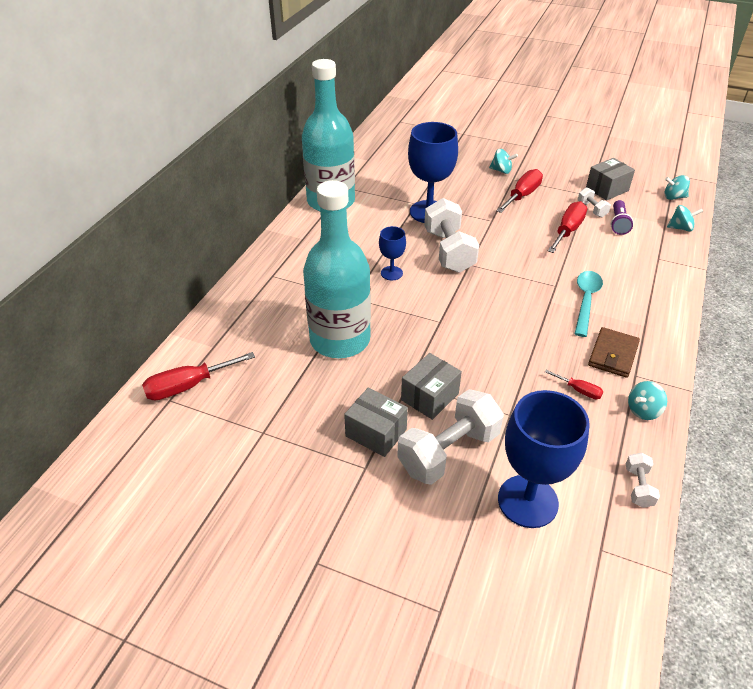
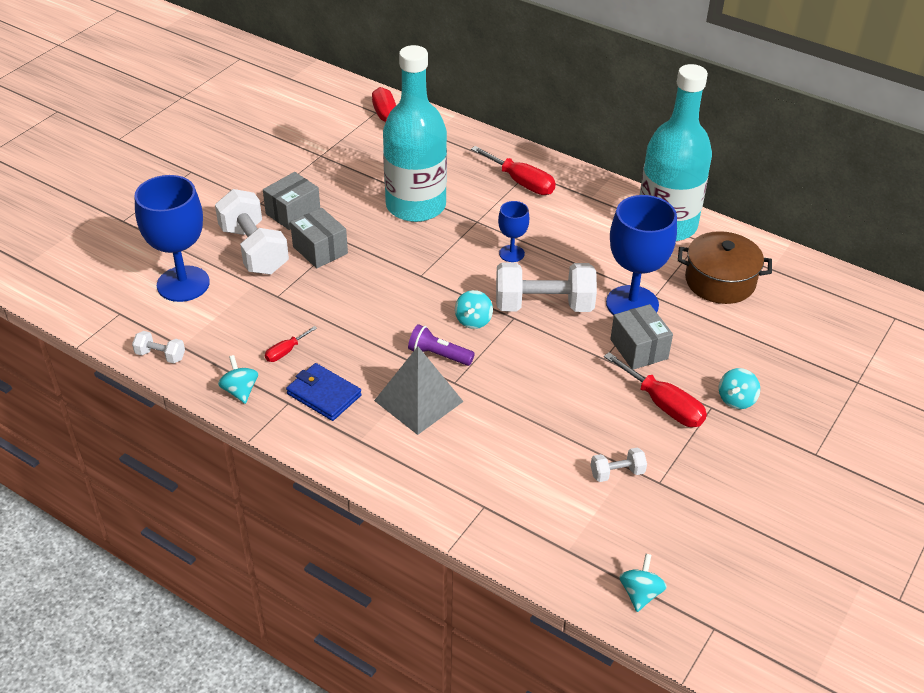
camera: 100 degrees right, 0 degrees up
red screwdriver [548,201,587,253] -> red screwdriver moved to [471,146,556,195]
turquoise spoon [575,271,603,337] -> grey pyramid [374,346,464,435]
grey box [586,158,635,200] -> grey box moved to [610,304,673,370]
brown wallet [588,327,640,378] -> blue wallet [286,363,362,421]
purple flashlight [611,200,634,235] -> purple flashlight moved to [408,324,475,366]
turquoise spinning top [667,205,703,232] -> turquoise spinning top moved to [455,290,493,329]
none -> brown pot [678,231,772,304]

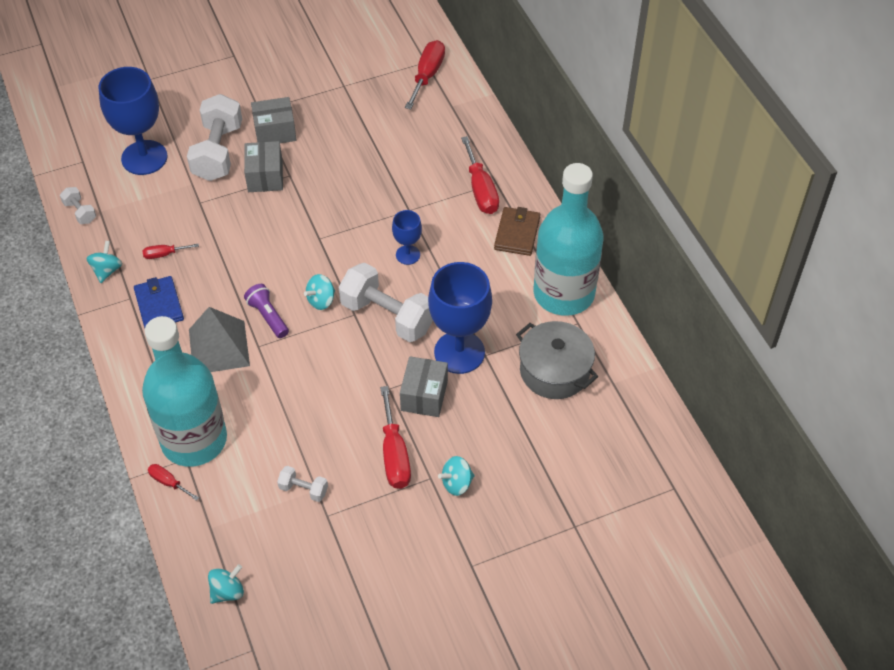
camera: 35 degrees right, 10 degrees up
turquoise bottle [383,45,447,222] -> turquoise bottle moved to [142,316,227,467]
brown pot [678,231,772,304] -> grey pot [516,321,598,399]
none -> red screwdriver [148,464,199,501]
none -> brown wallet [494,207,540,256]

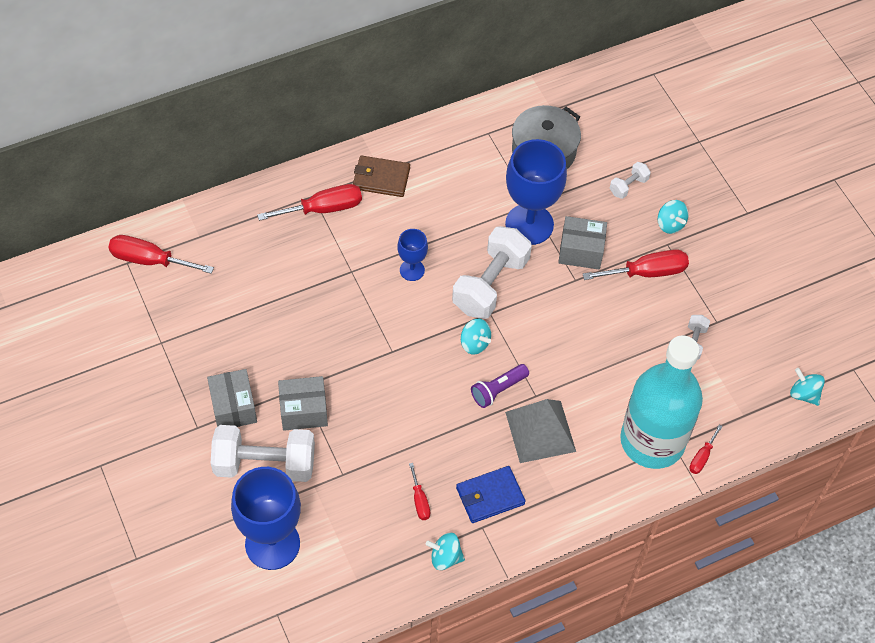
camera: 95 degrees left, 5 degrees up
white dumbbell [60,187,96,224] -> white dumbbell moved to [610,162,651,199]
turquoise bottle [533,163,603,316] -> none

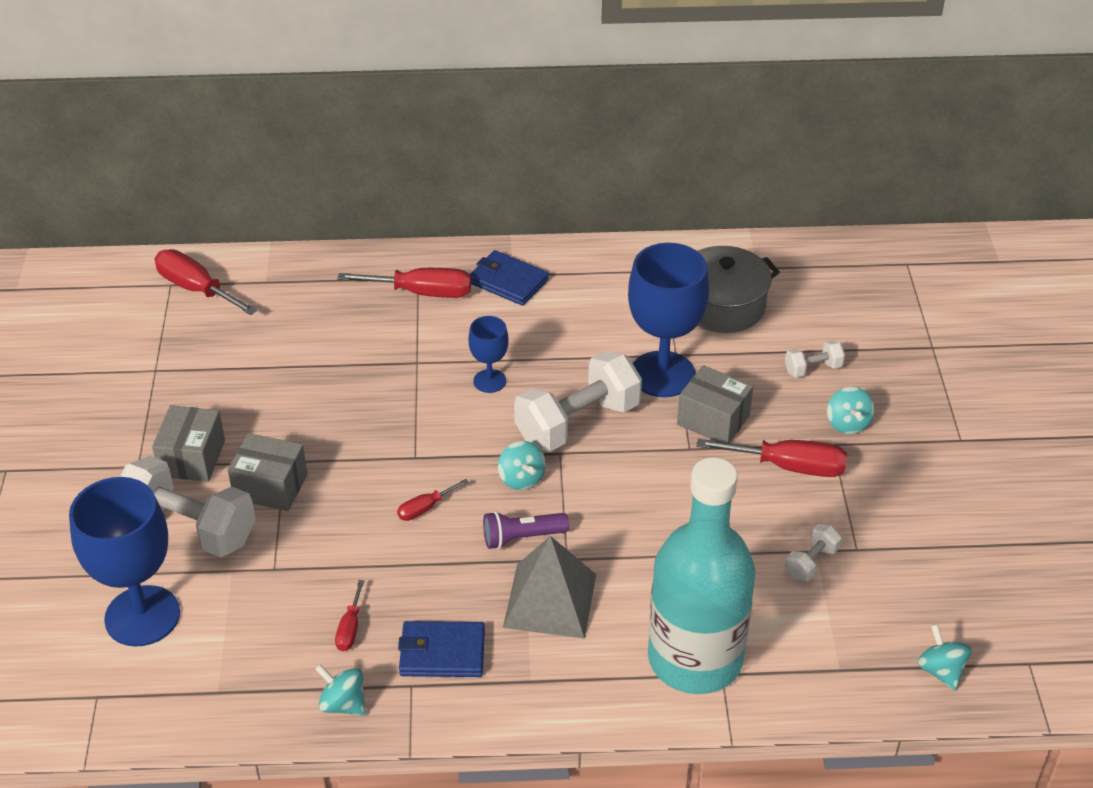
camera: 25 degrees right, 15 degrees down
brown wallet [353,156,410,197] -> blue wallet [469,250,549,306]
red screwdriver [689,425,723,474] -> red screwdriver moved to [397,479,469,521]

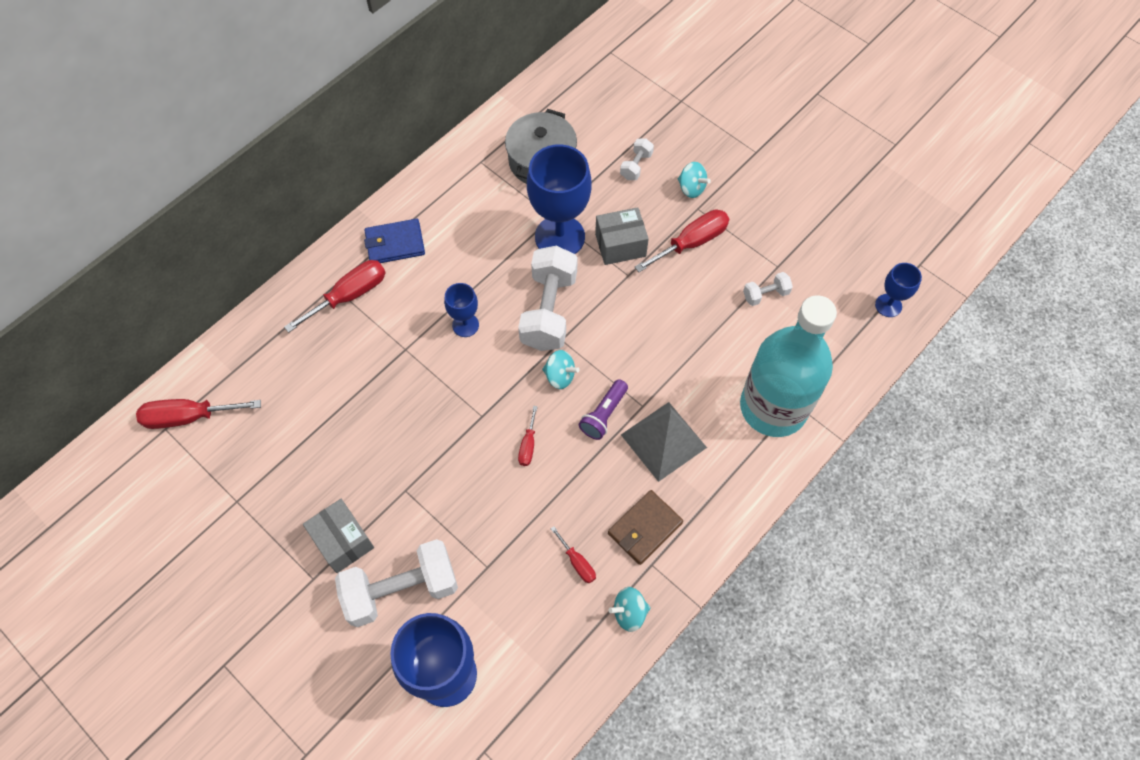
camera: 45 degrees left, 20 degrees up
grey box [228,433,307,511] -> none
blue wallet [398,621,485,677] -> brown wallet [608,490,683,565]
white dumbbell [785,524,842,581] -> white dumbbell turned 75 degrees clockwise [743,272,793,306]
turquoise spinning top [917,624,972,691] -> blue goblet [875,263,922,317]

